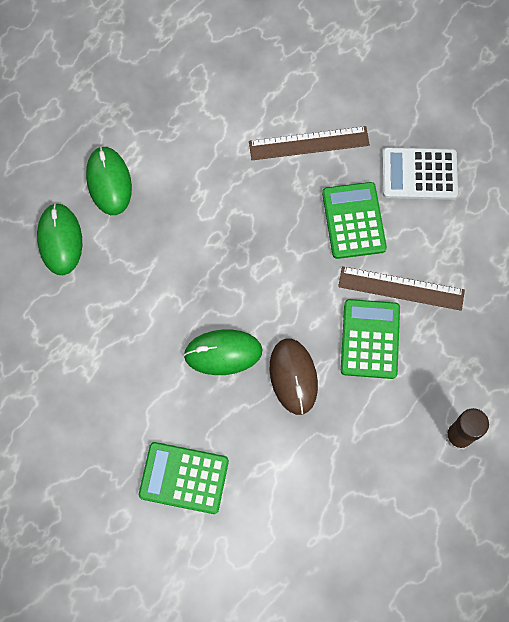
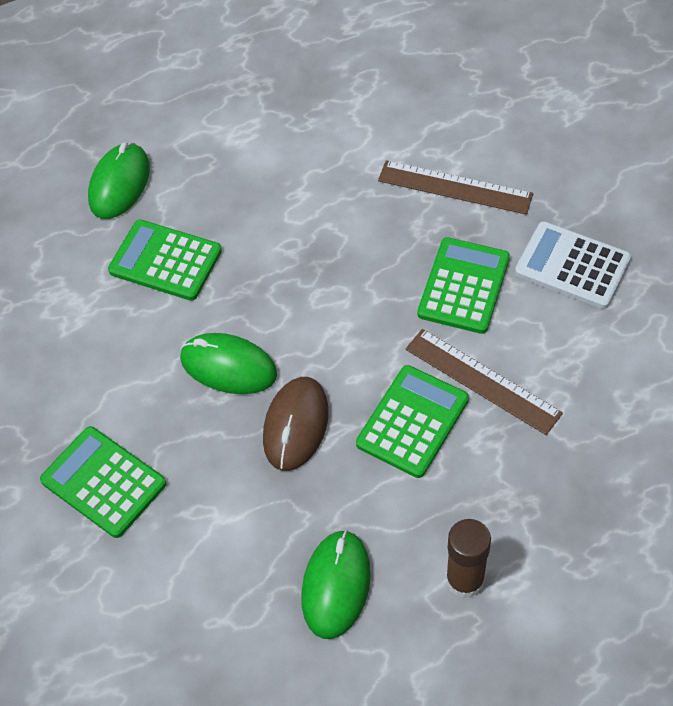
camera: 30 degrees right, 15 degrees down
green mouse [86,146,132,215] -> green mouse moved to [301,530,371,639]
none -> green calculator [108,220,222,301]

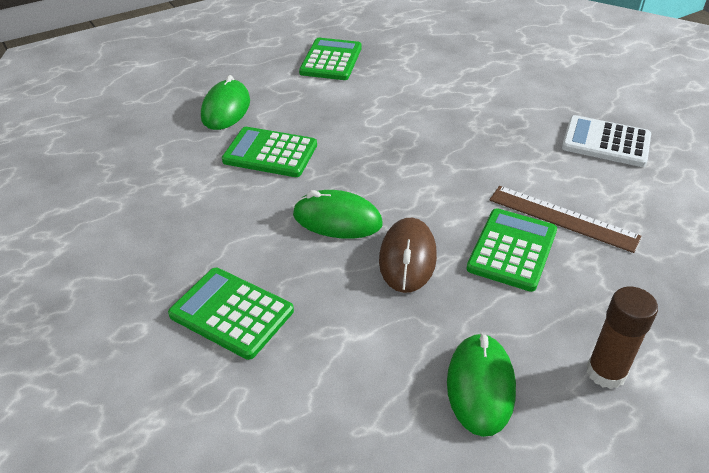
camera: 10 degrees left, 15 degrees down
brown ruler [378,160,533,215] -> none
green calculator [417,237,510,334] -> green calculator moved to [299,38,362,80]

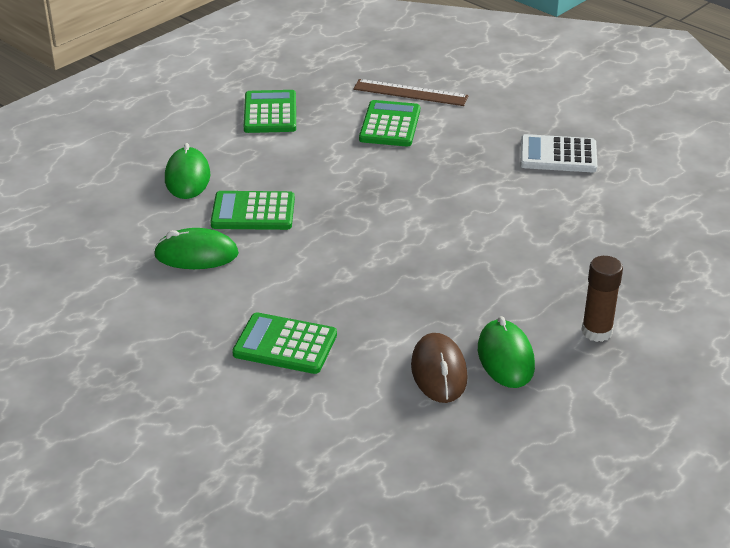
camera: 15 degrees left, 5 degrees down
green mouse [293,190,383,239] -> green mouse moved to [154,228,239,269]
brown mouse [379,218,437,293] -> brown mouse moved to [411,333,468,403]
green calculator [466,208,557,292] -> green calculator moved to [359,100,420,147]
brown ruler [489,186,642,253] -> brown ruler moved to [353,79,469,106]

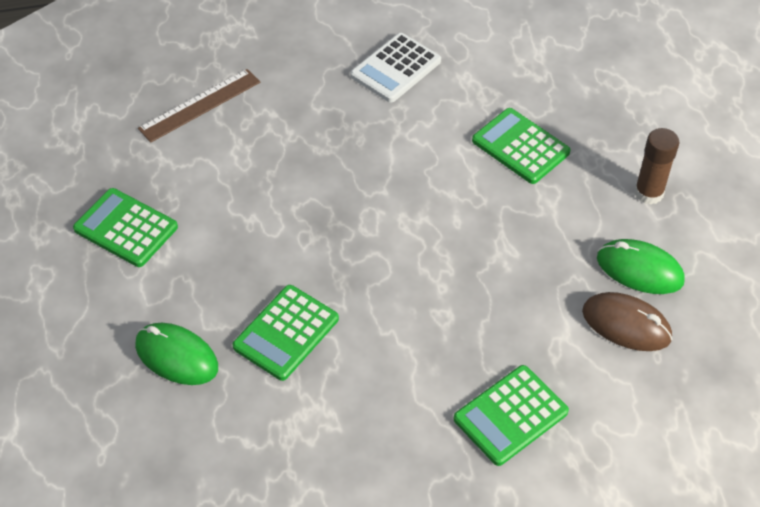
camera: 55 degrees left, 15 degrees up
green mouse [154,228,239,269] -> none
green calculator [359,100,420,147] -> green calculator moved to [472,108,571,184]

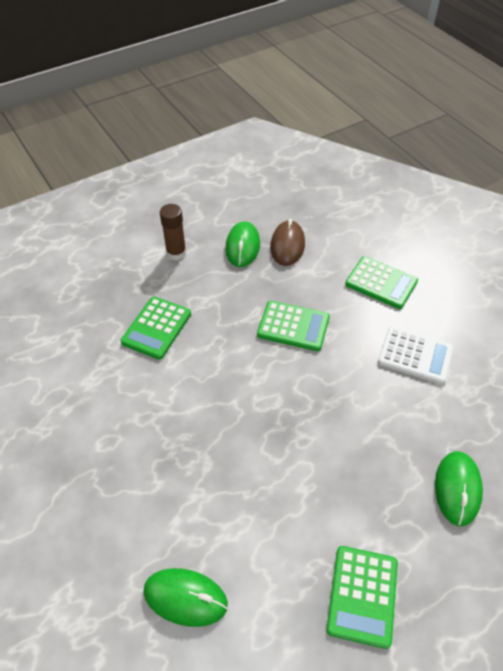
camera: 110 degrees left, 0 degrees up
brown ruler [138,69,260,143] -> green mouse [143,568,228,627]
green calculator [232,285,339,381] -> green calculator moved to [257,301,330,351]
white calculator [351,33,441,103] -> white calculator moved to [378,327,454,384]

